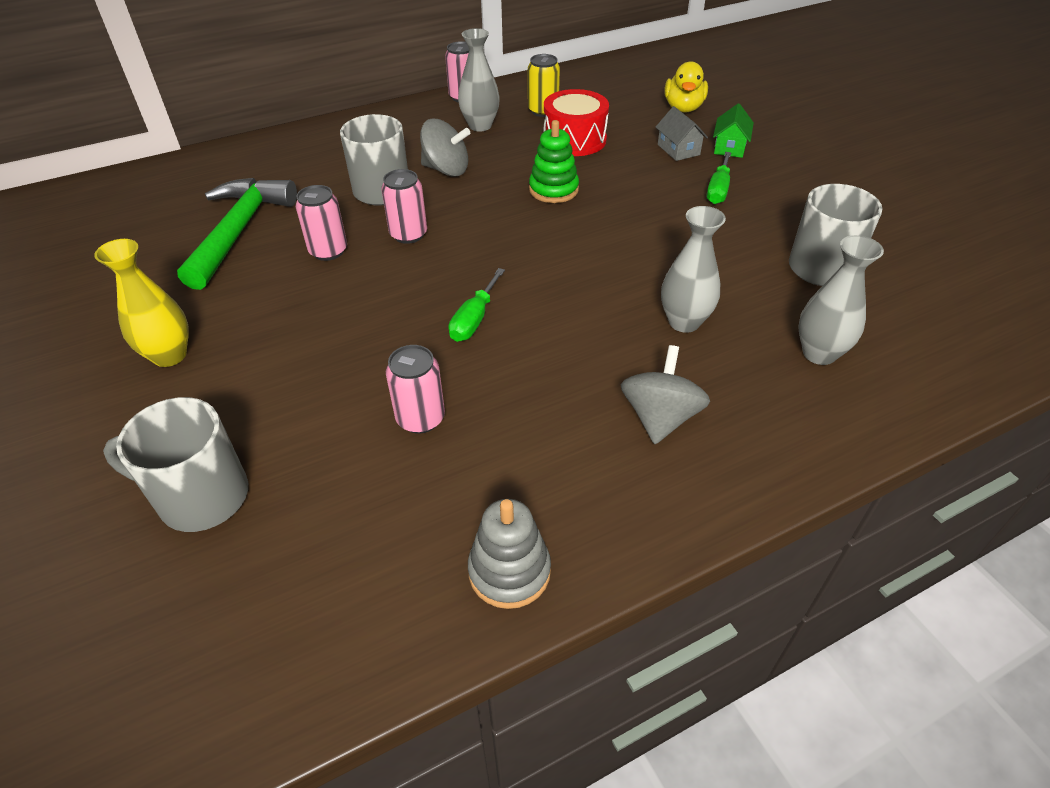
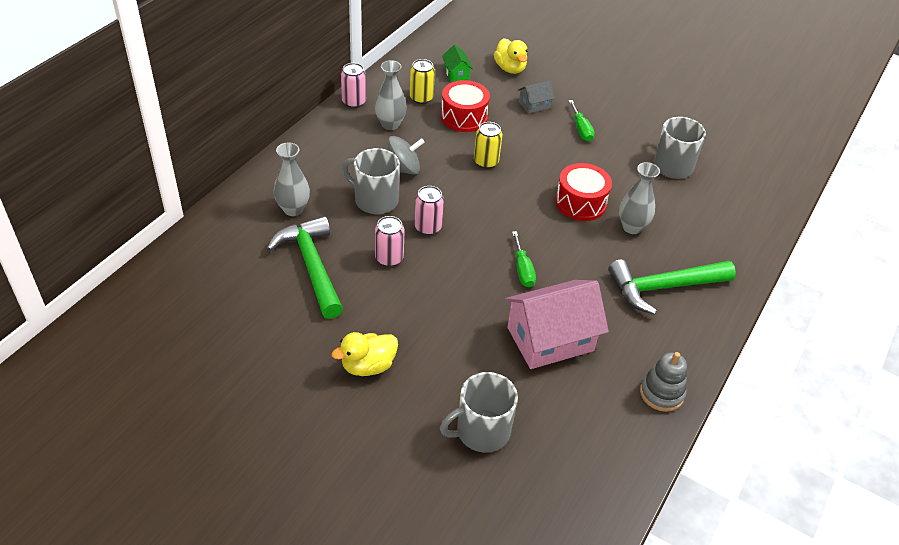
camera: 35 degrees left, 0 degrees up
yellow vase [94,239,189,367] -> yellow duck [332,332,398,376]
pink can [386,345,445,434] -> pink house [504,280,609,369]
green stacking toy [529,120,579,203] -> yellow can [474,122,502,169]
grey spinning top [621,345,710,444] -> green hammer [608,260,736,315]
grey house [656,106,708,161] -> grey house turned 60 degrees counterclockwise [518,81,555,114]
green house [713,103,754,158] -> green house moved to [442,45,473,82]
grey vase [798,235,884,365] -> grey vase moved to [274,143,310,216]
none -> red drum [555,163,612,221]

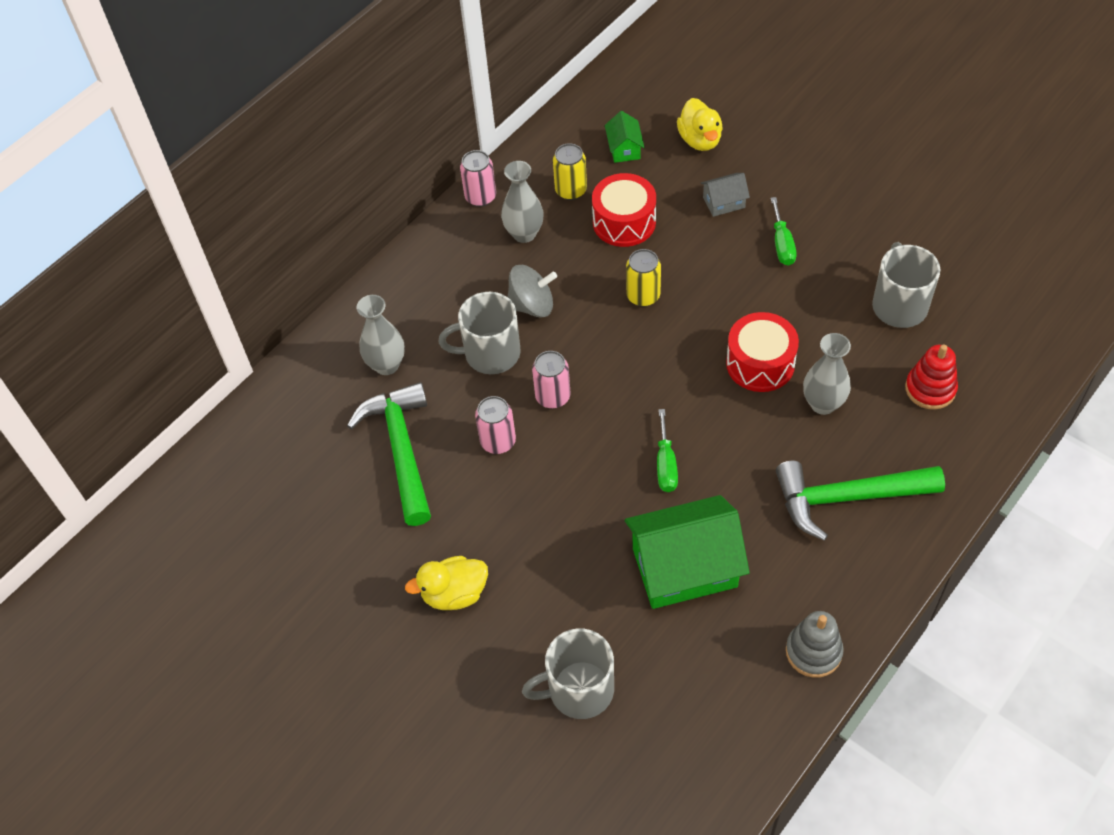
camera: 15 degrees right, 10 degrees up
grey mug [342,148,400,214] -> grey mug turned 45 degrees counterclockwise [438,292,521,374]
pink house [504,280,609,369] -> green house [625,495,750,609]
none -> red stacking toy [905,344,958,410]

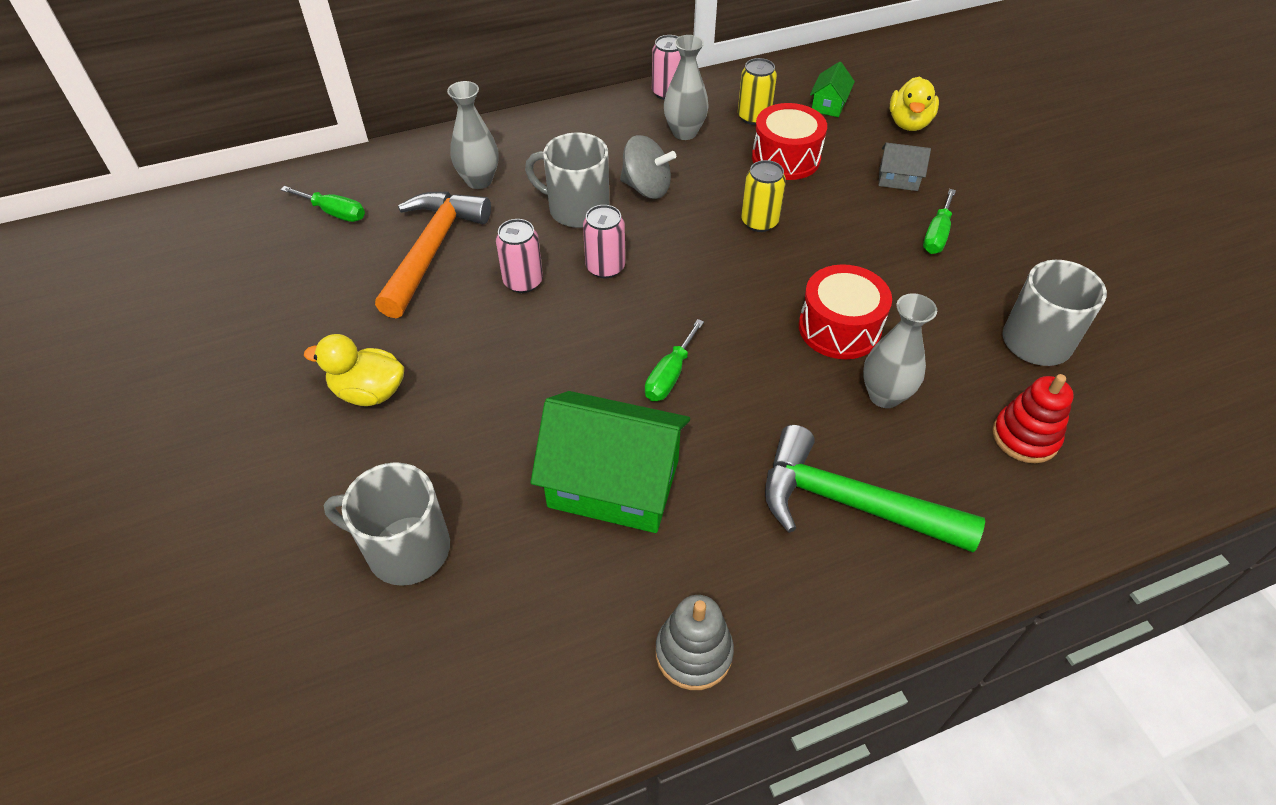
camera: 25 degrees right, 5 degrees down
green hammer [347,382,431,526] -> orange hammer [375,192,491,318]
none -> green screwdriver [280,186,365,222]

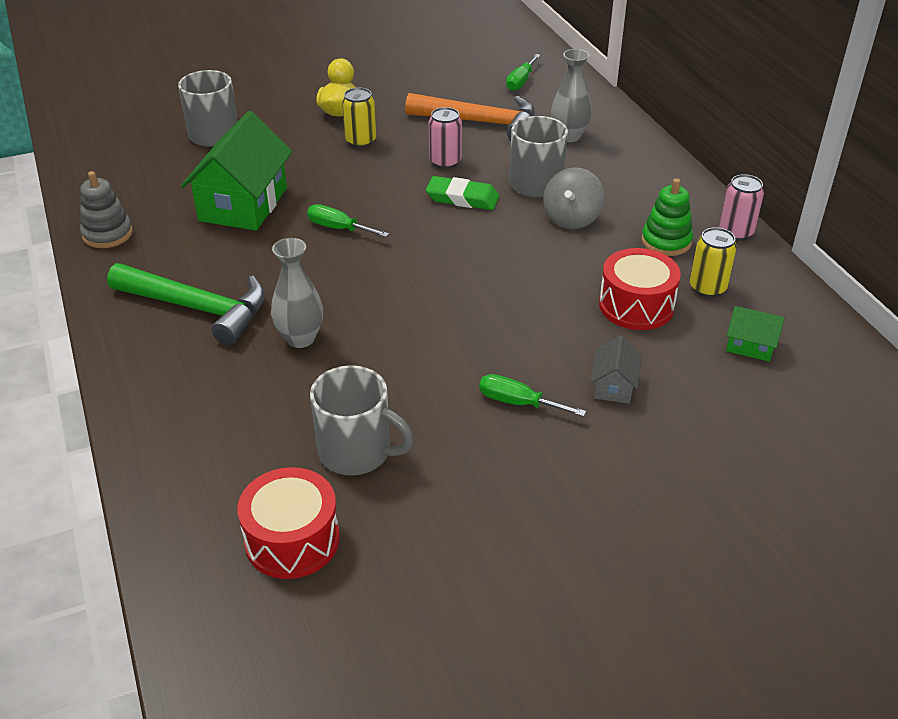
camera: 90 degrees right, 10 degrees down
pink can [583,205,625,279] -> green eraser [426,176,499,210]
grey vase [664,35,708,140] -> green stacking toy [641,178,693,256]
yellow can [741,160,786,232] -> yellow can moved to [342,87,376,148]
green hammer [765,425,985,552] -> green hammer turned 90 degrees clockwise [107,263,265,345]
red drum [799,264,892,359] -> red drum moved to [237,467,340,579]
yellow duck [890,77,939,131] -> none
red stacking toy [992,374,1074,463] -> none

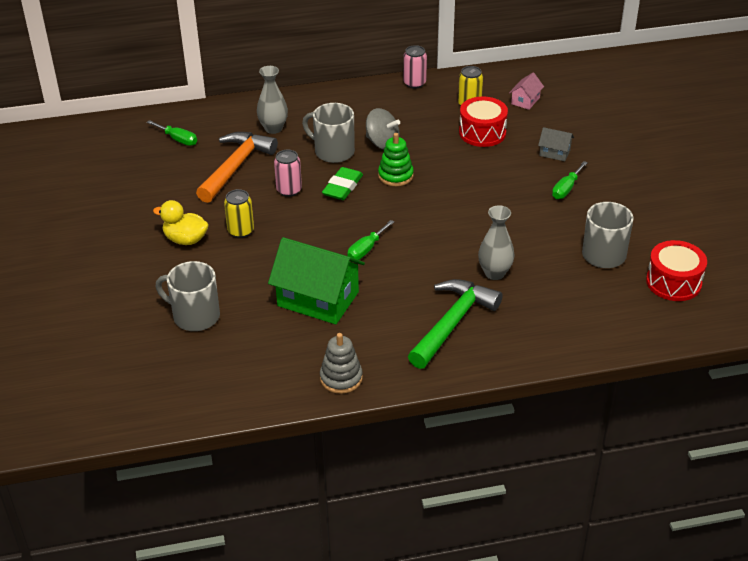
camera: 80 degrees left, 0 degrees up
green stacking toy [641,178,693,256] -> green stacking toy moved to [378,133,414,186]
green house [726,306,785,362] -> pink house [509,73,544,110]

